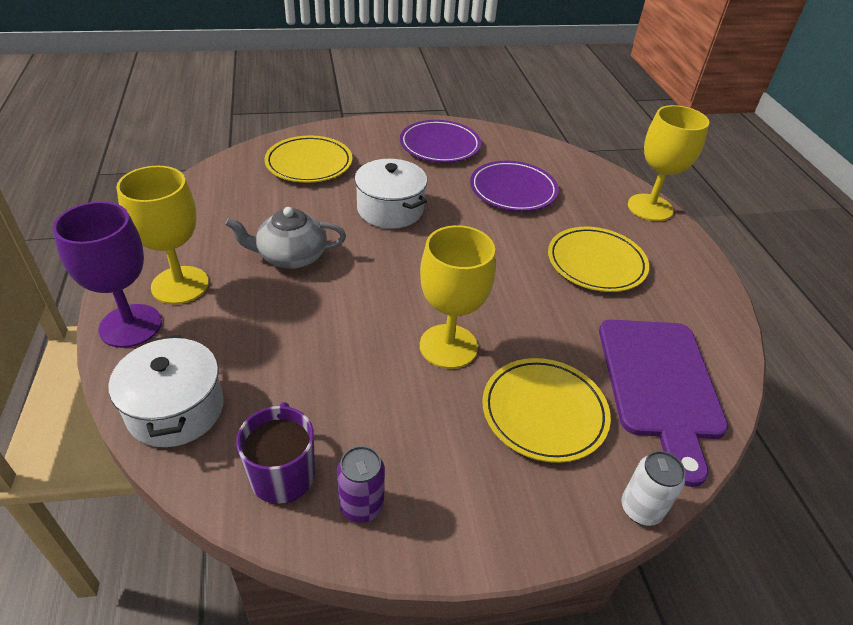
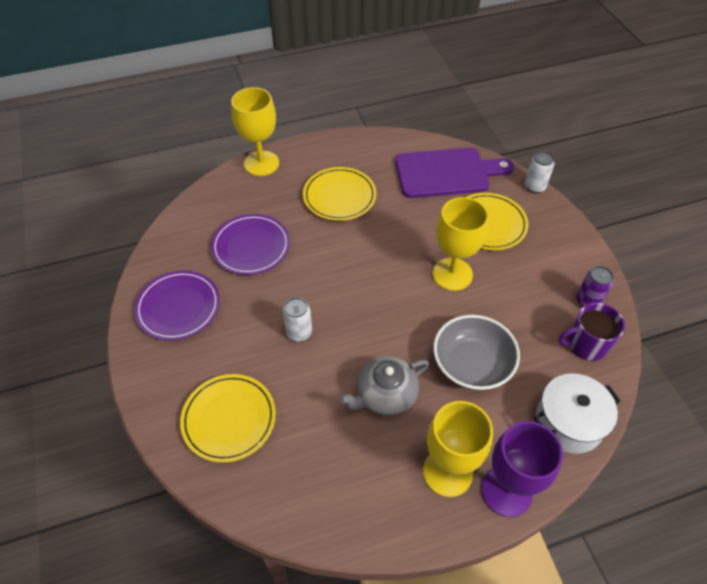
camera: 95 degrees left, 10 degrees up
grey teapot [225,207,346,269] -> grey teapot turned 75 degrees clockwise [339,356,429,416]
white pot [355,159,427,229] -> white can [283,297,312,342]
none -> grey bowl [433,315,520,390]

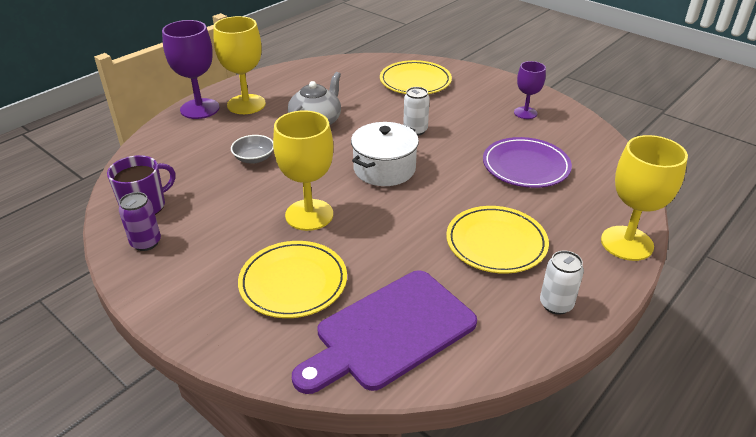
camera: 150 degrees right, 15 degrees down
purple plate [134,270,220,341] -> purple goblet [514,61,546,119]
grey bowl [433,315,520,390] -> grey bowl [231,135,273,163], size x0.54
white can [525,151,555,193] -> white can moved to [540,250,584,315]
white pot [534,373,621,454] -> white pot moved to [351,122,419,186]

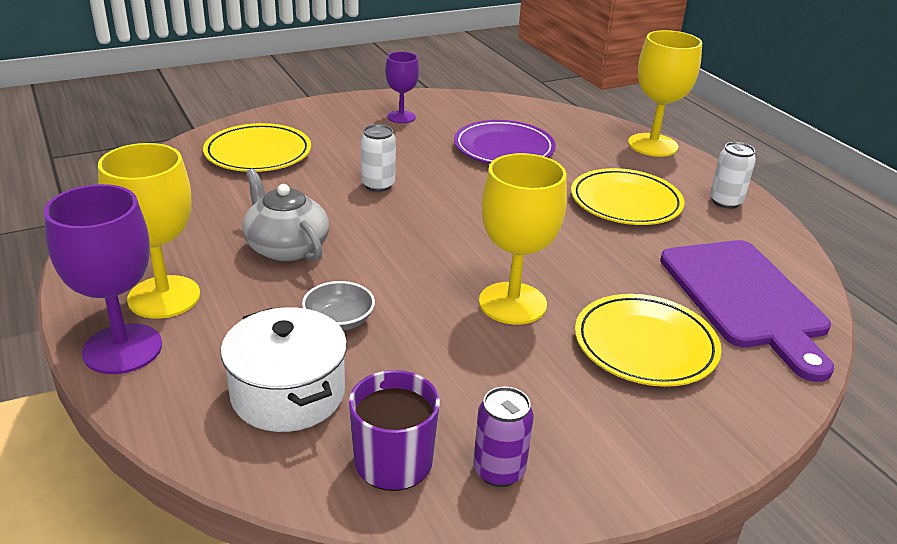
camera: 70 degrees left, 5 degrees down
white pot [351,122,419,186] -> white pot moved to [221,307,347,432]

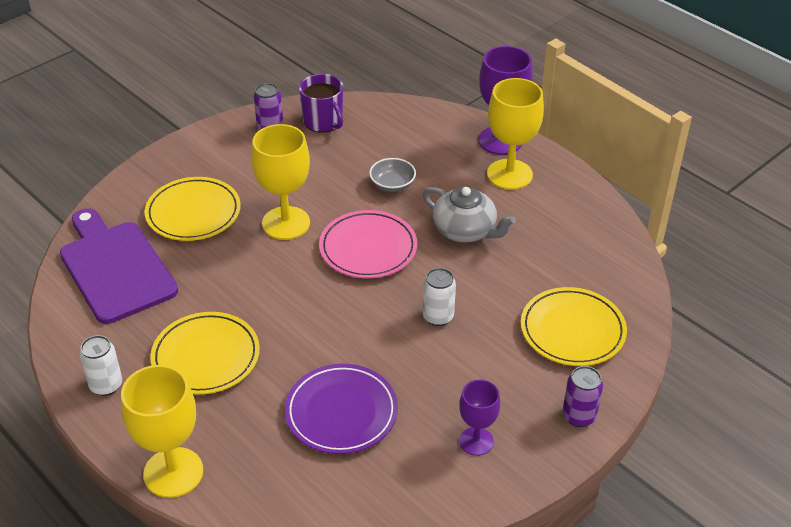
camera: 165 degrees right, 10 degrees up
white pot [221,307,347,432] -> none
none -> pink plate [319,210,417,278]
none -> purple can [562,366,603,427]

